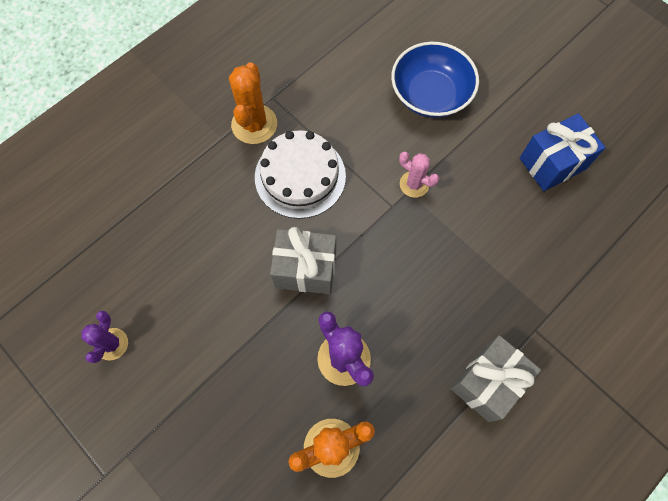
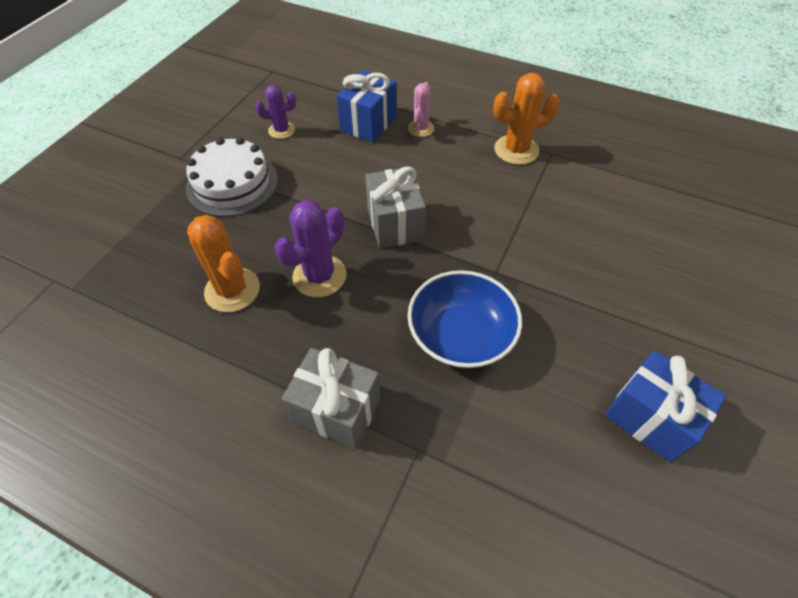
camera: 70 degrees right, 15 degrees down
white cake [255,130,346,219] -> white cake moved to [186,137,278,217]
blue bowl [391,42,479,118] -> blue bowl moved to [407,270,522,369]
pink cactus [399,152,439,198] -> pink cactus moved to [408,82,434,137]
none -> blue gift [336,70,397,142]

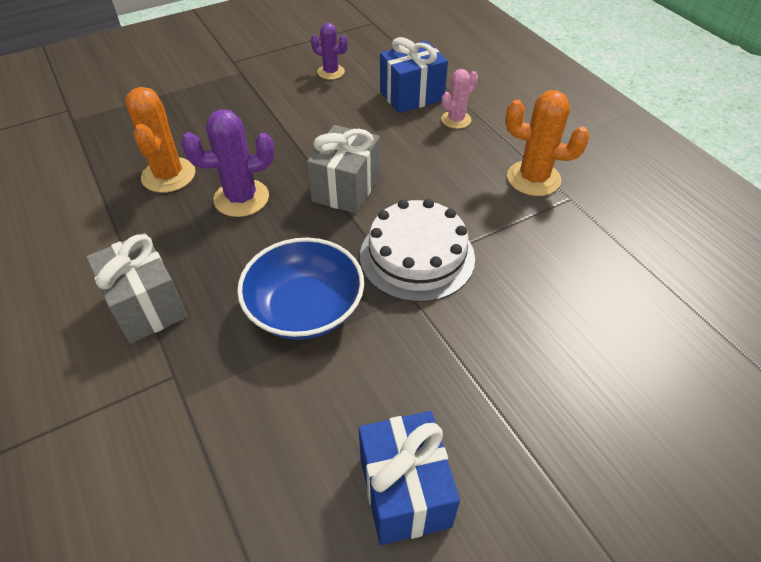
camera: 35 degrees right, 5 degrees down
white cake [186,137,278,217] -> white cake moved to [360,199,475,302]

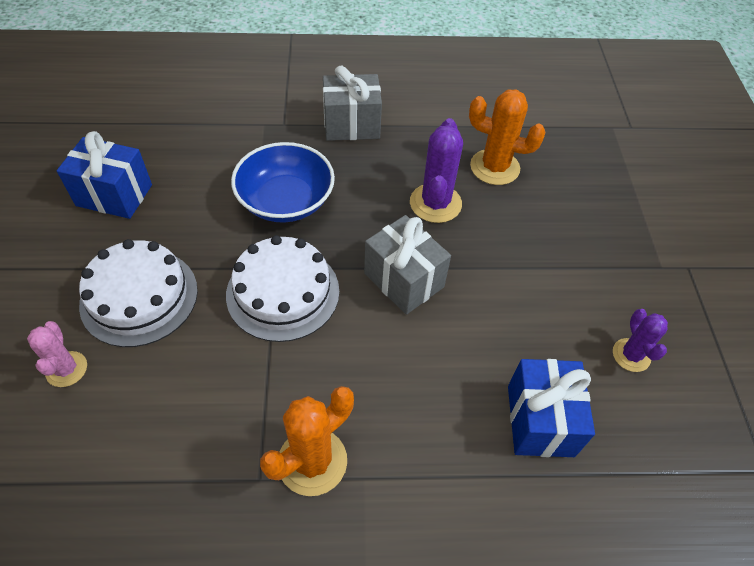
camera: 115 degrees right, 5 degrees up
purple cactus [311,23,348,80] -> purple cactus turned 60 degrees counterclockwise [613,309,668,372]
pink cactus [441,69,478,129] -> pink cactus moved to [27,321,87,387]
none -> white cake [79,239,198,347]

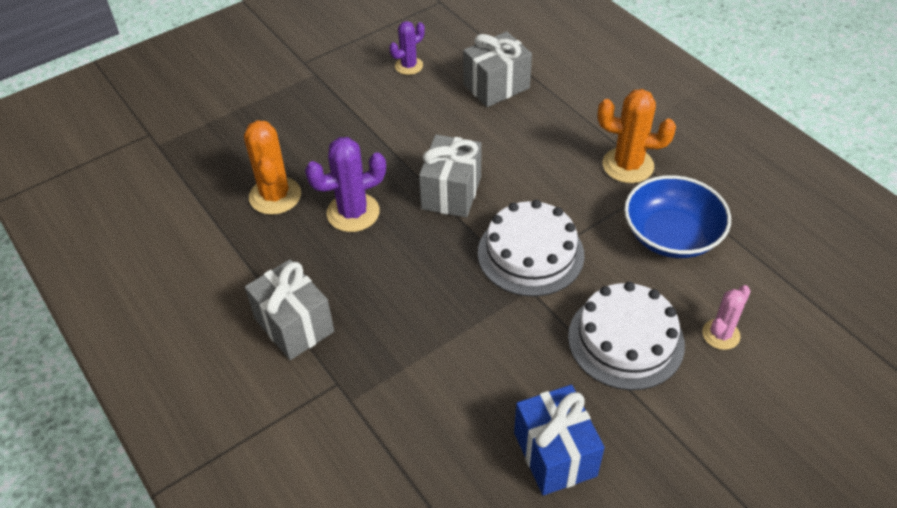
camera: 120 degrees left, 5 degrees down
blue bowl [231,142,335,223] -> blue bowl moved to [624,175,731,258]
blue gift [508,359,595,457] -> grey gift [463,32,532,107]

